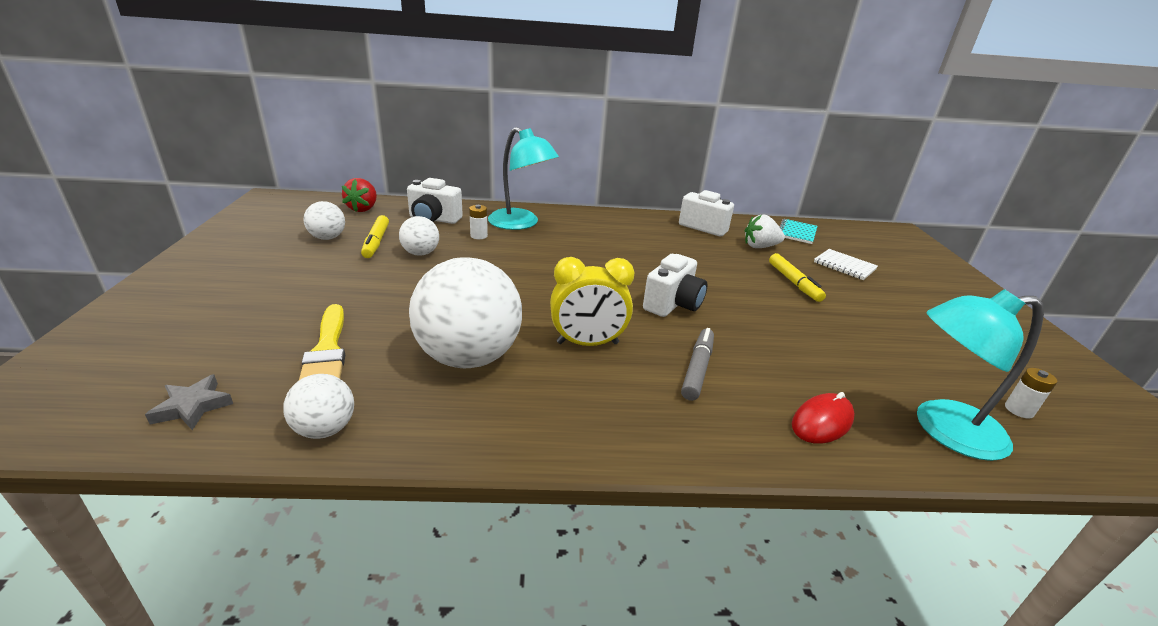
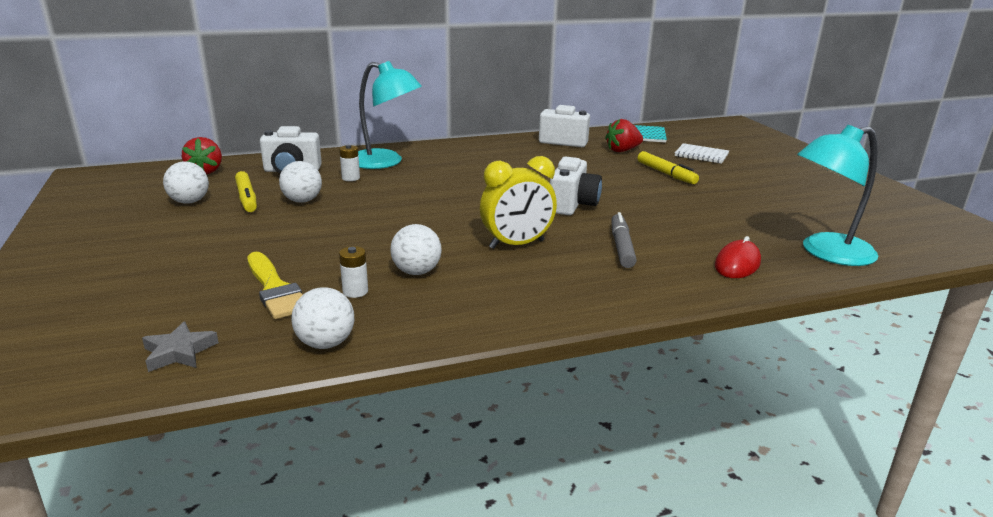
camera: 15 degrees left, 5 degrees down
white ball [409,257,522,368] -> white ball [390,224,442,275], size x0.49
white strawberry [745,214,785,248] -> red strawberry [605,119,643,152]
white battery [1005,368,1058,419] -> white battery moved to [339,246,368,298]

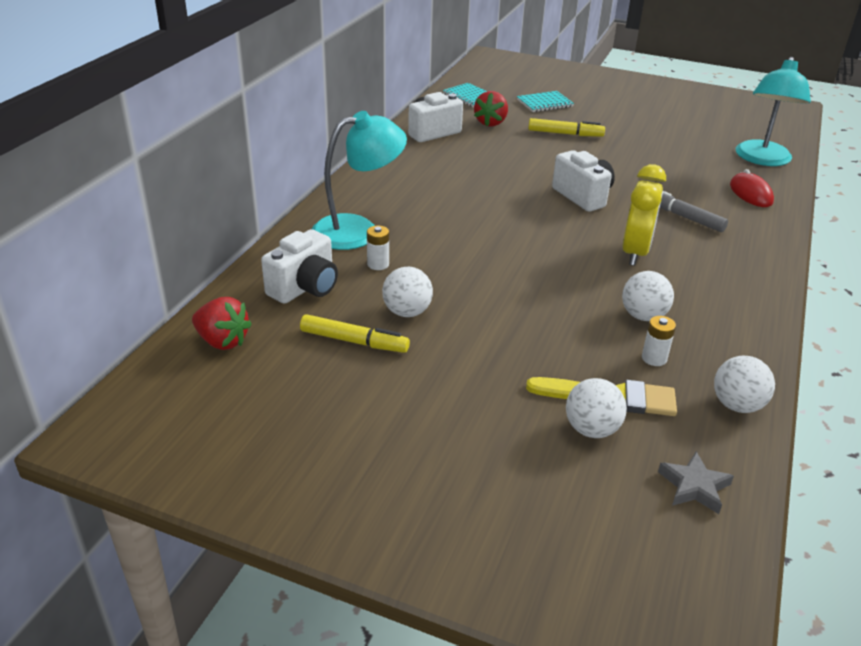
camera: 50 degrees left, 10 degrees up
white ball [163,162,209,204] -> white ball moved to [566,378,627,438]
white notebook [675,143,729,164] -> turquoise notebook [517,91,574,112]

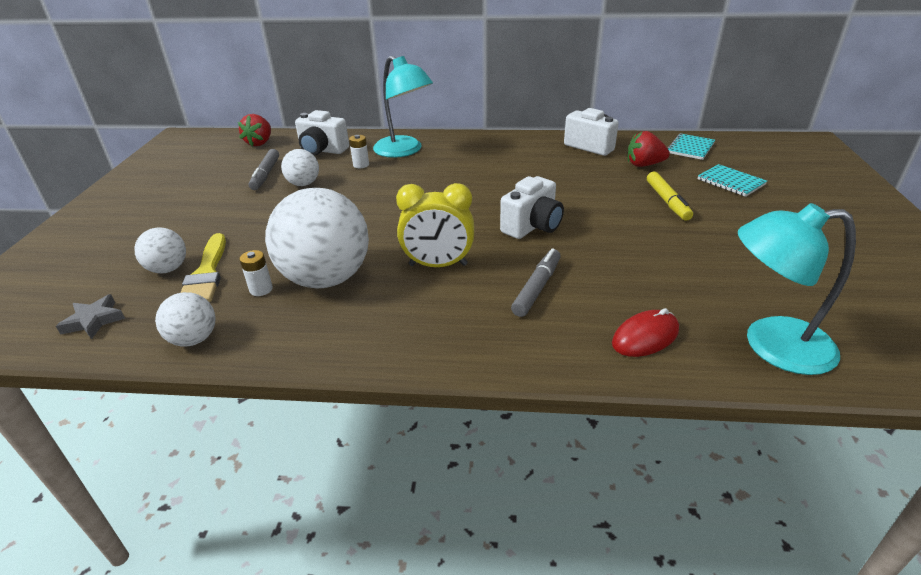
camera: 75 degrees right, 0 degrees up
yellow marker [300,314,410,353] -> grey marker [249,149,279,190]
white ball [622,271,674,321] -> white ball [265,188,369,288], size x2.05

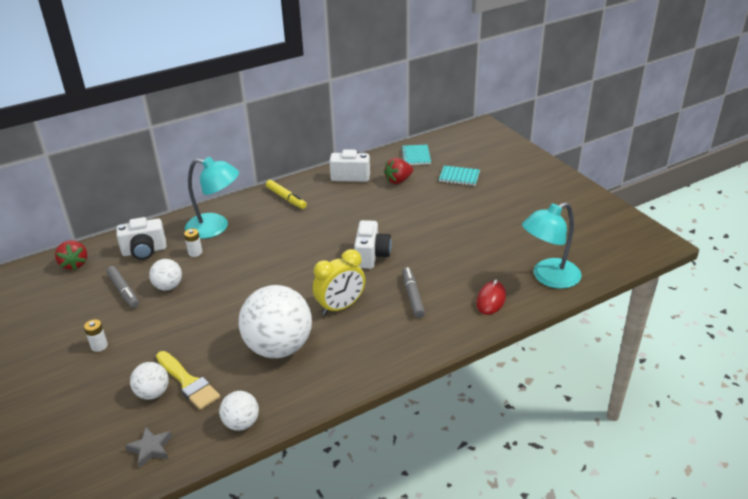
camera: 35 degrees left, 0 degrees up
white battery [239,250,273,296] -> white battery moved to [84,320,108,352]
yellow marker [647,172,693,221] -> yellow marker moved to [266,180,307,209]

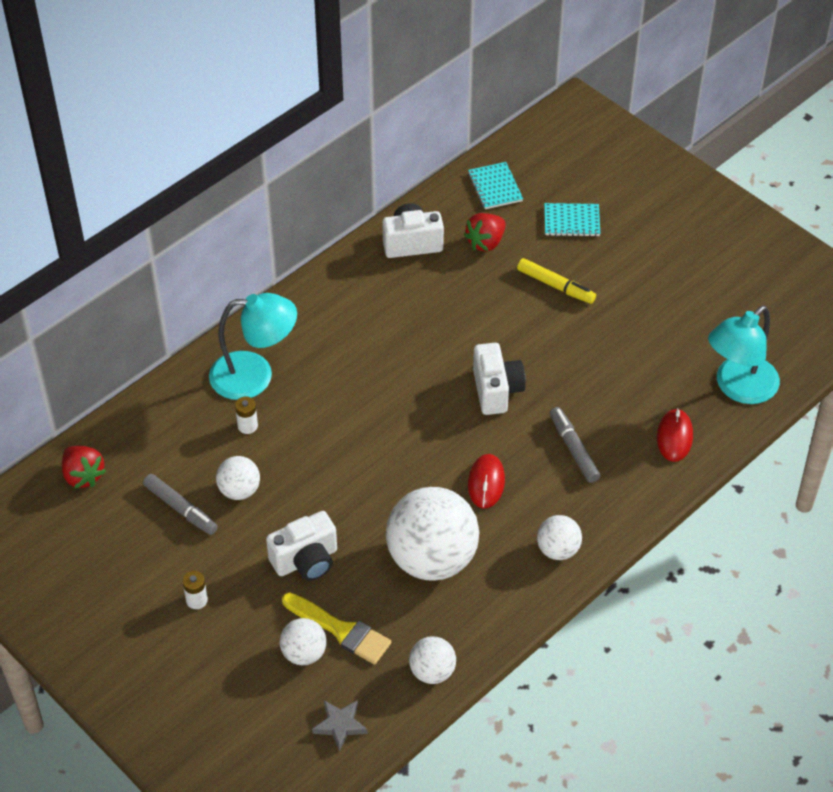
camera: 15 degrees left, 15 degrees up
white camera [116,217,166,260] -> white camera moved to [266,511,337,581]
yellow marker [266,180,307,209] -> yellow marker moved to [517,258,596,304]
yellow clock [313,249,365,315] -> red mouse [468,454,505,509]
none -> white ball [537,515,582,560]

